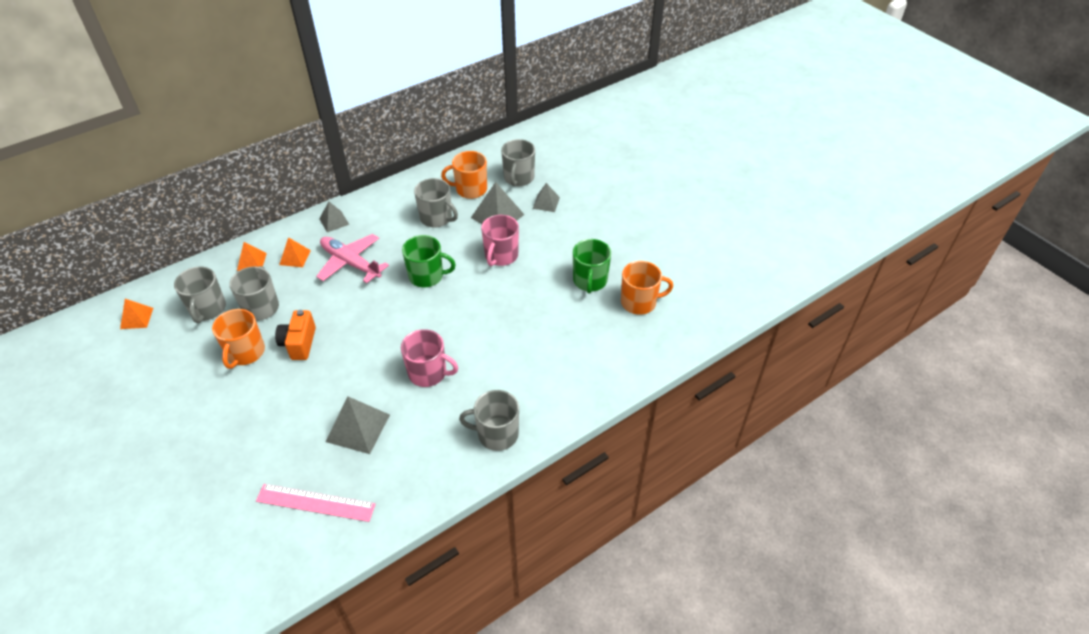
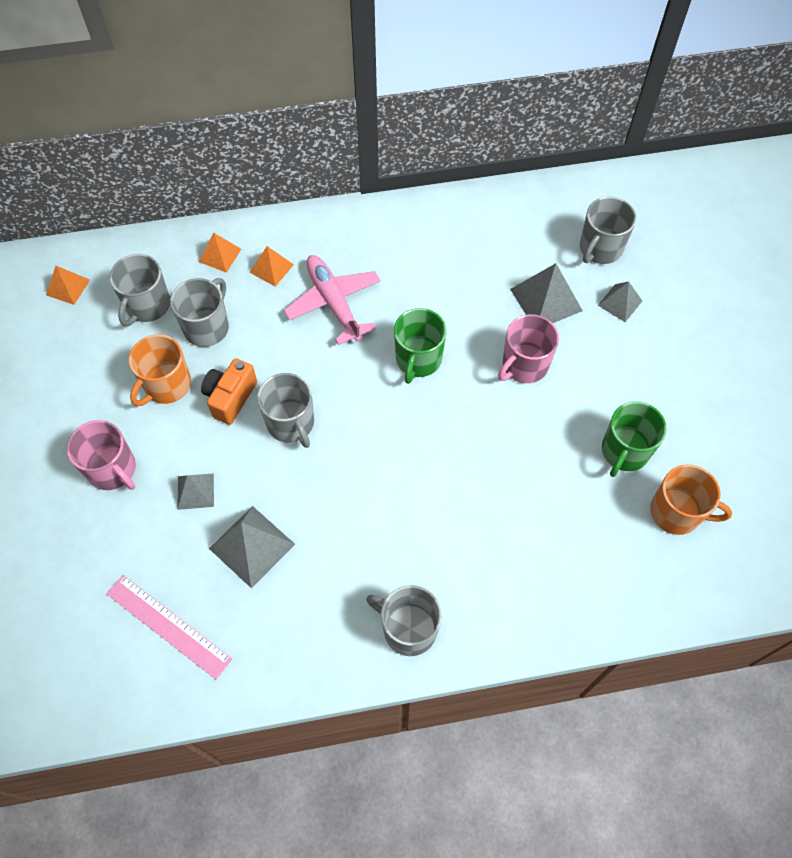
camera: 25 degrees right, 15 degrees up
grey pyramid [319,202,349,232] -> grey pyramid moved to [177,474,214,510]
pink mug [401,329,458,387] -> pink mug moved to [67,420,136,490]
green mug [402,235,456,287] -> green mug turned 75 degrees clockwise [394,308,447,384]
grey mug [414,178,458,228] -> grey mug moved to [257,373,314,448]
orange mug [441,151,487,199] -> none

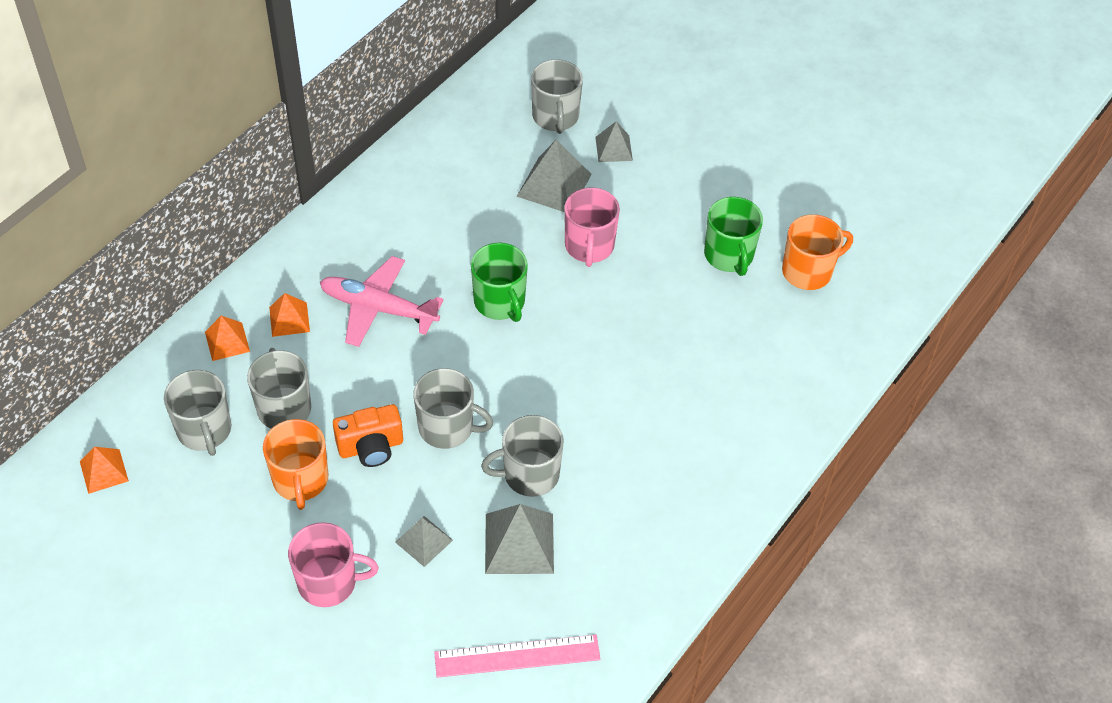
camera: 45 degrees left, 10 degrees down
orange camera [201,358,257,425] -> orange camera turned 90 degrees counterclockwise [333,404,403,467]
grey mug [366,585,442,656] -> grey mug moved to [481,415,564,497]

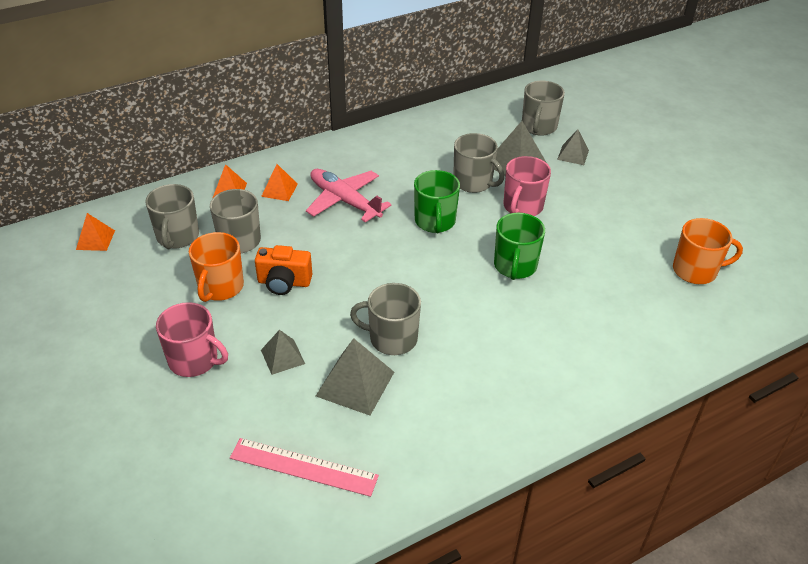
camera: 25 degrees right, 10 degrees down
grey mug [413,368,493,449] -> grey mug moved to [453,133,504,193]
green mug [704,197,763,276] -> green mug moved to [494,213,545,280]

